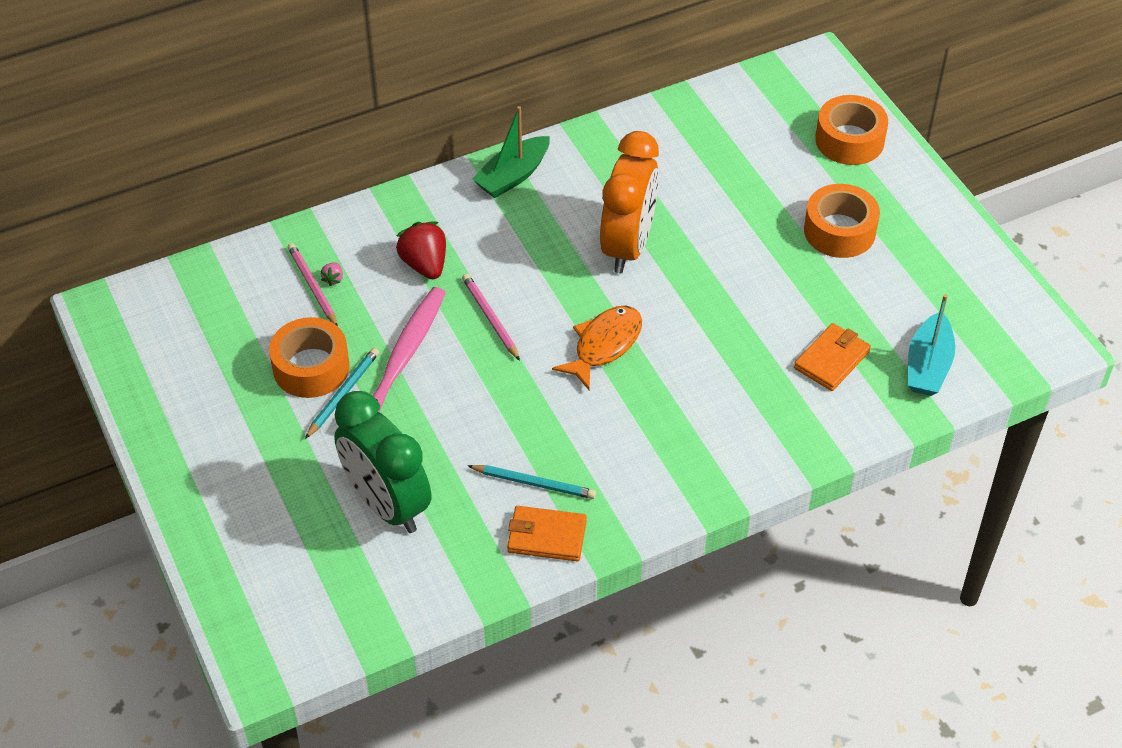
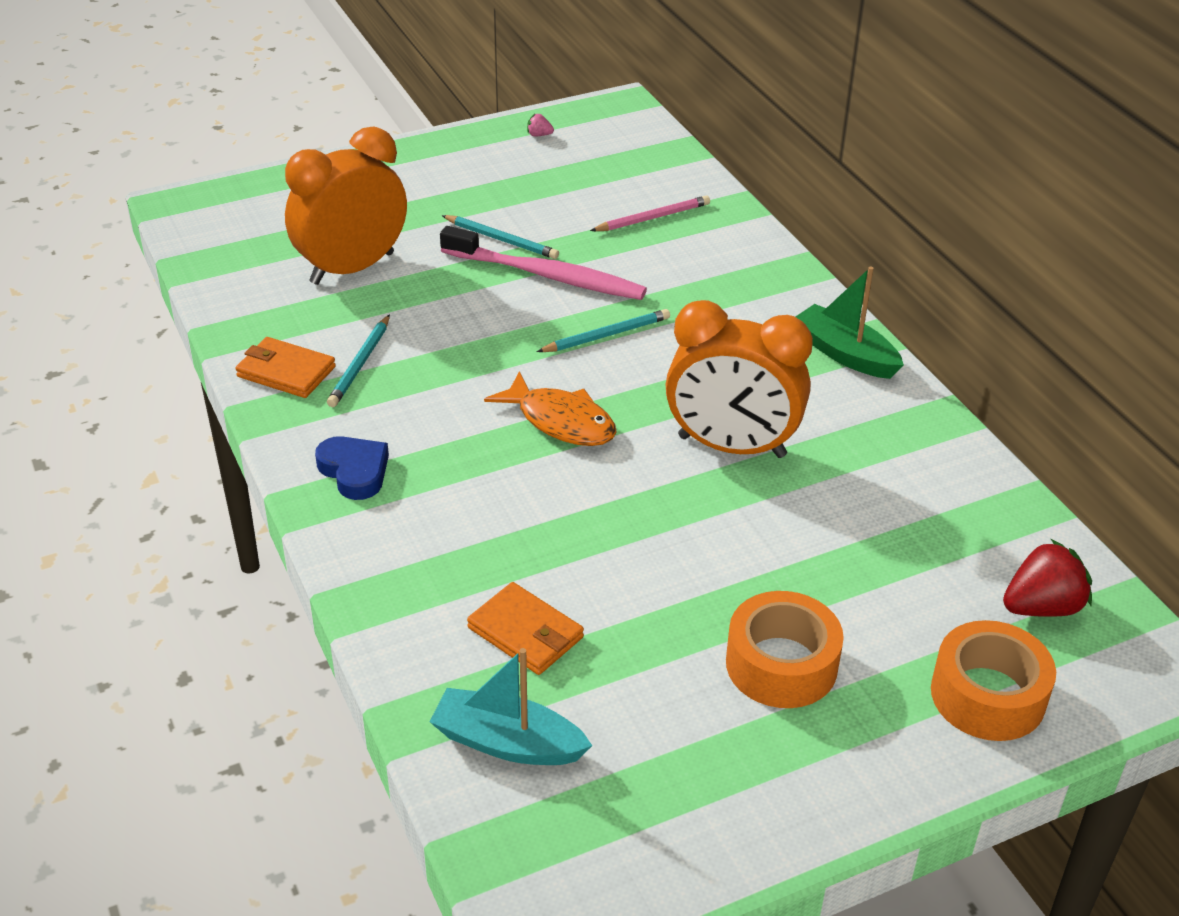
camera: 90 degrees right, 10 degrees down
orange tape [269,317,349,398] -> none
pink strawberry [321,262,343,286] -> pink strawberry moved to [527,114,554,136]
green clock [334,391,431,533] -> orange clock [285,126,407,285]
red strawberry [396,221,446,279] -> red strawberry moved to [1003,539,1092,617]
pink pencil [462,274,520,361] -> turquoise pencil [537,309,670,352]
orange wallet [507,506,587,561] -> orange wallet turned 75 degrees counterclockwise [235,337,336,398]
none -> blue heart [315,436,389,500]

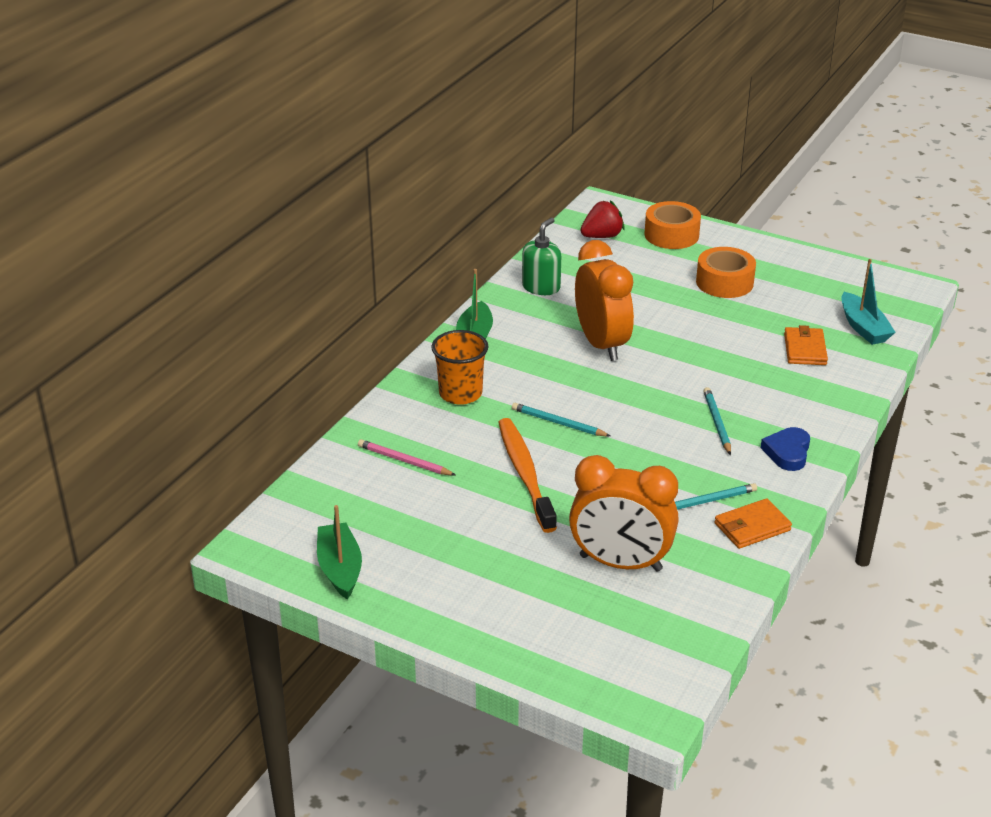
camera: 125 degrees left, 5 degrees down
orange wallet [235,337,336,398] -> orange wallet turned 75 degrees clockwise [715,498,792,549]
pink toothbrush [440,226,647,300] -> orange toothbrush [498,418,557,533]
turquoise pencil [442,215,559,259] -> turquoise pencil moved to [703,387,731,455]
orange fish [484,371,617,446] -> none
pink strawberry [527,114,554,136] -> green boat [317,505,362,600]
red strawberry [1003,539,1092,617] -> red strawberry turned 120 degrees clockwise [581,200,625,238]
none -> orange cup [431,330,489,405]
none -> green soap dispenser [522,218,561,295]

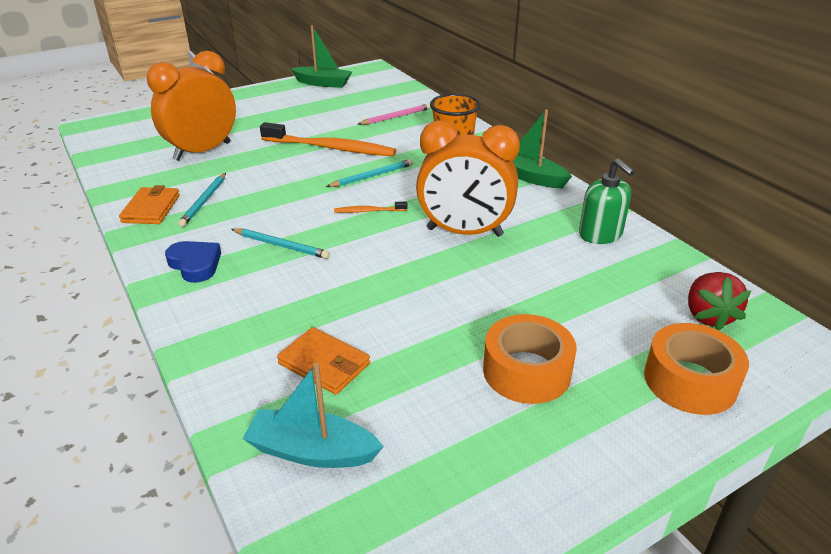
camera: 120 degrees right, 0 degrees up
none -> orange toothbrush [334,201,408,213]

